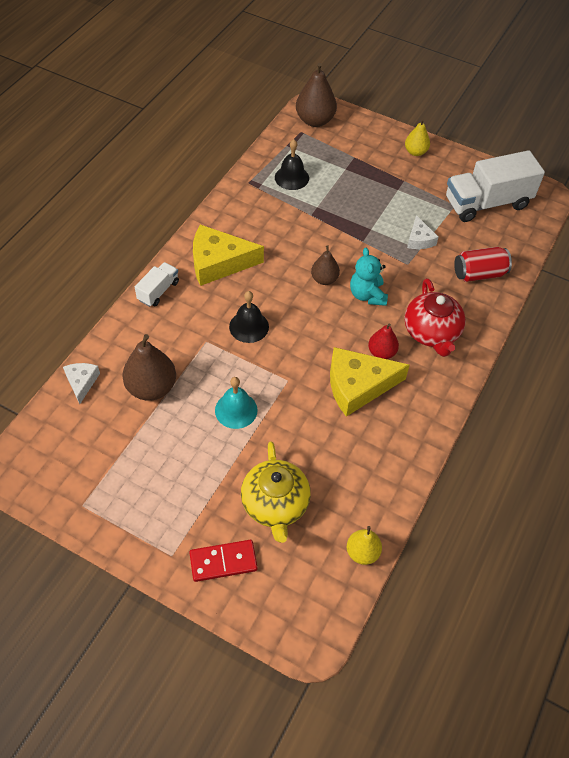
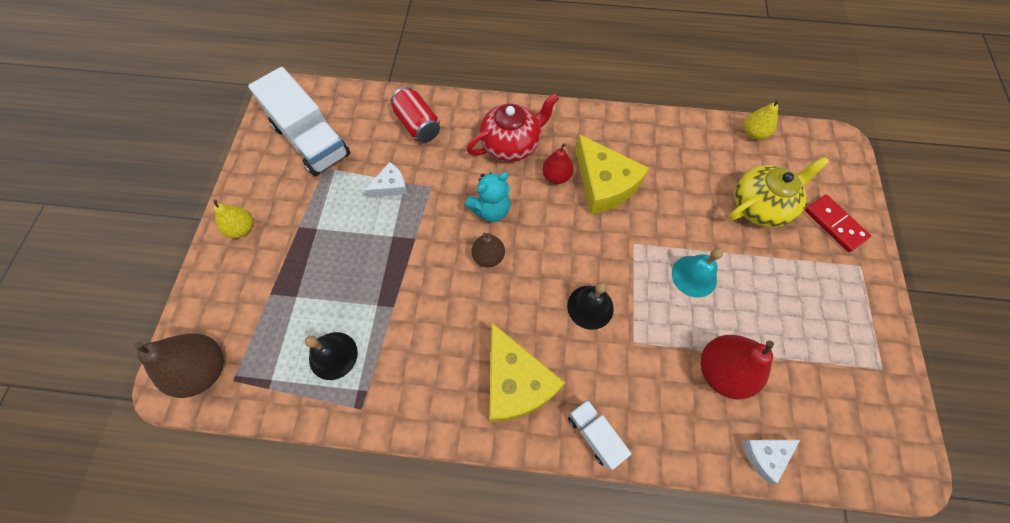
camera: 110 degrees left, 10 degrees up
brown pear [122,334,176,401] -> red pear [700,335,774,400]
white truck [135,262,179,307] -> white truck turned 45 degrees clockwise [568,400,632,470]

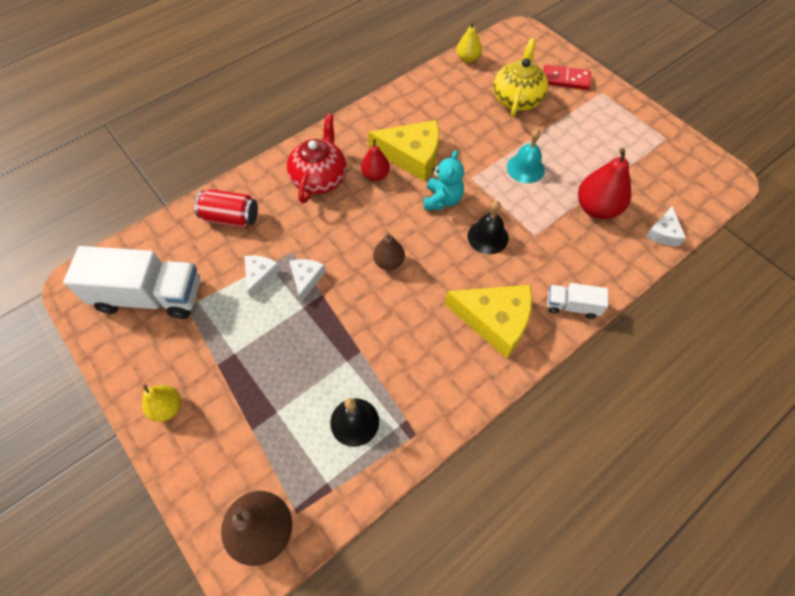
camera: 45 degrees left, 5 degrees down
turquoise teddy bear [465,172,510,222] -> turquoise teddy bear moved to [424,150,464,210]
none -> white cheese [289,259,326,302]

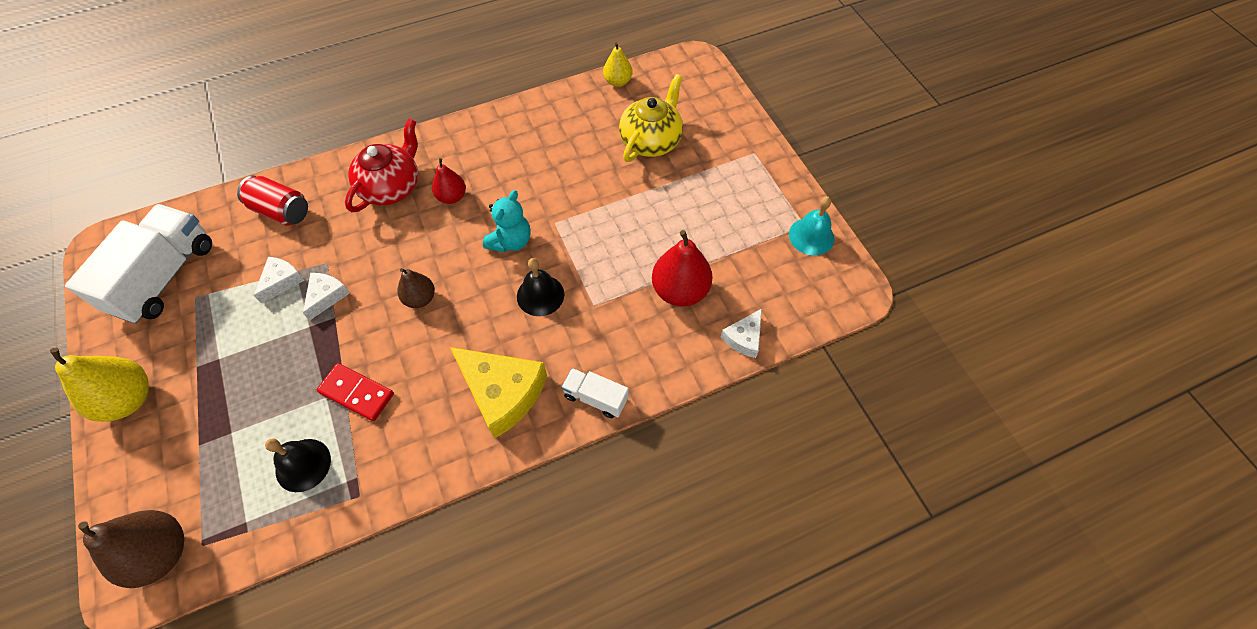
camera: 15 degrees right, 0 degrees up
white truck [63,246,200,319] -> white truck turned 90 degrees counterclockwise [65,204,212,324]
yellow pear [142,384,181,422] -> yellow pear [50,348,149,422], size x1.67
yellow cheese [368,120,439,182] -> none
turquoise bell [507,129,545,183] -> turquoise bell moved to [789,196,834,256]
red domino [544,65,591,90] -> red domino moved to [317,363,394,421]

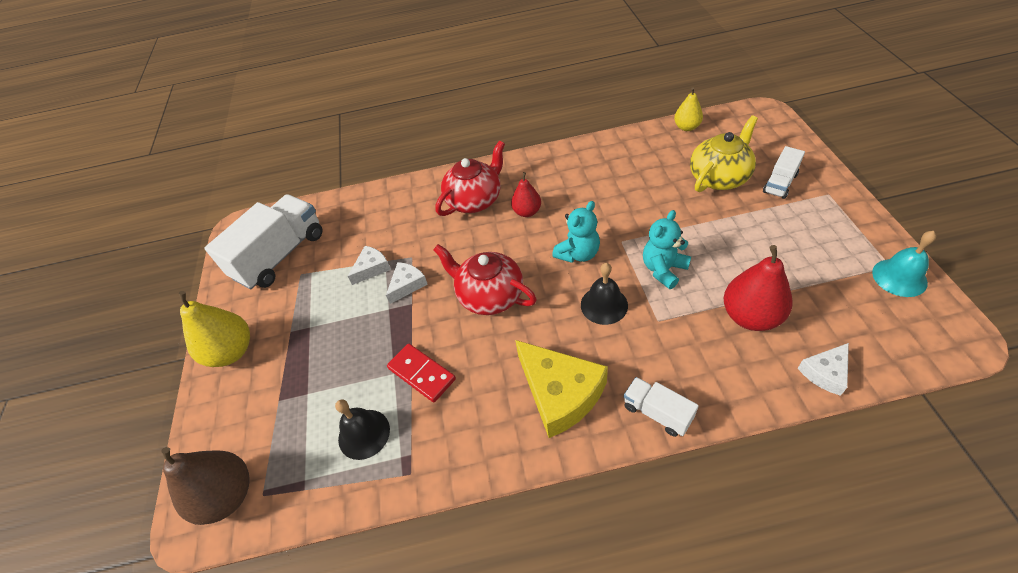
camera: 20 degrees right, 10 degrees down
red can [237,176,308,225] -> none
brown pear [397,268,435,308] -> red teapot [433,244,537,315]
none -> turquoise teddy bear [643,210,691,289]
none -> white truck [763,146,805,199]

